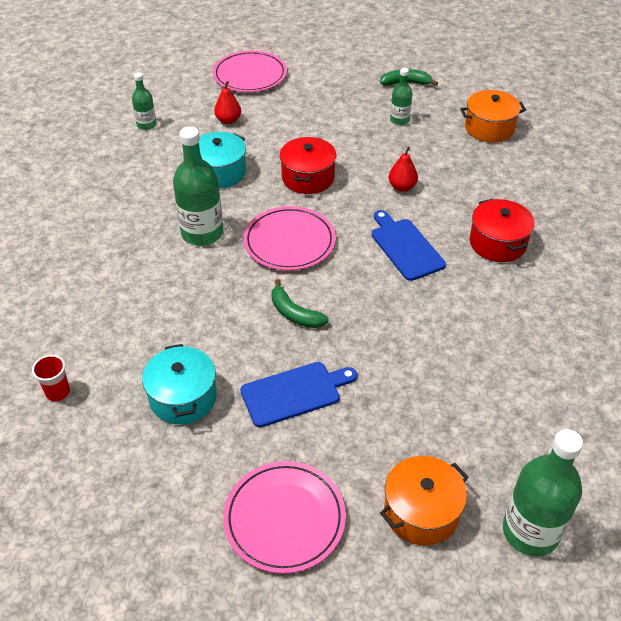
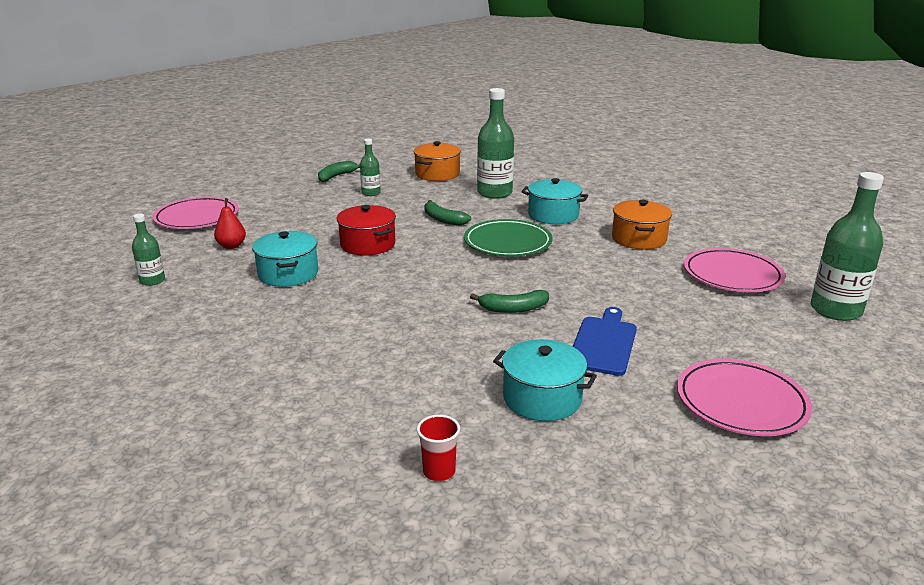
camera: 50 degrees left, 20 degrees down
green bottle [173,126,223,246] -> green bottle moved to [477,88,514,199]
pink plate [243,206,336,271] -> pink plate moved to [684,248,785,292]
blue cutting board [372,210,446,281] -> green plate [464,219,553,257]
orange pot [380,456,468,546] -> orange pot moved to [612,200,672,249]
red pear [389,147,418,192] -> green banana [425,200,471,225]
red pot [470,199,535,262] -> turquoise pot [521,178,588,224]

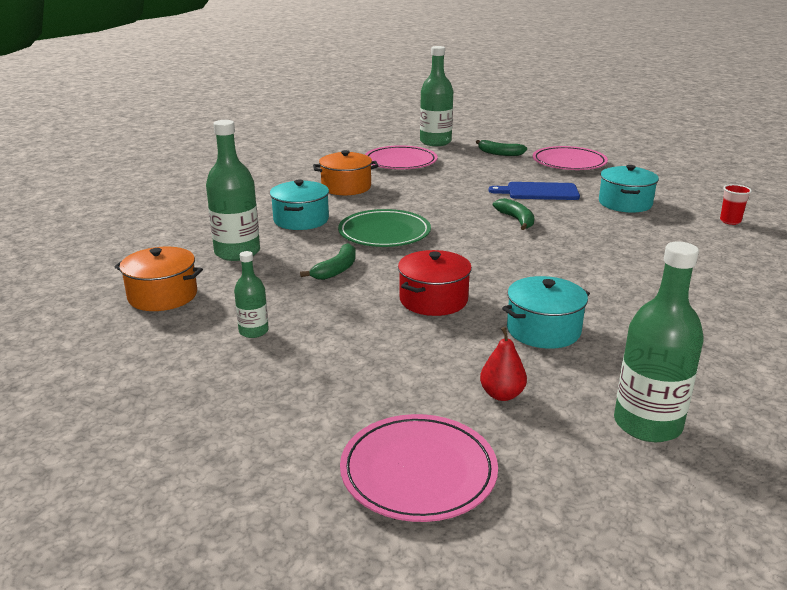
camera: 105 degrees left, 0 degrees up
green bottle [132,214,165,286] -> green bottle [614,241,704,442], size x1.87
green banana [318,161,360,182] -> green banana moved to [476,140,527,156]

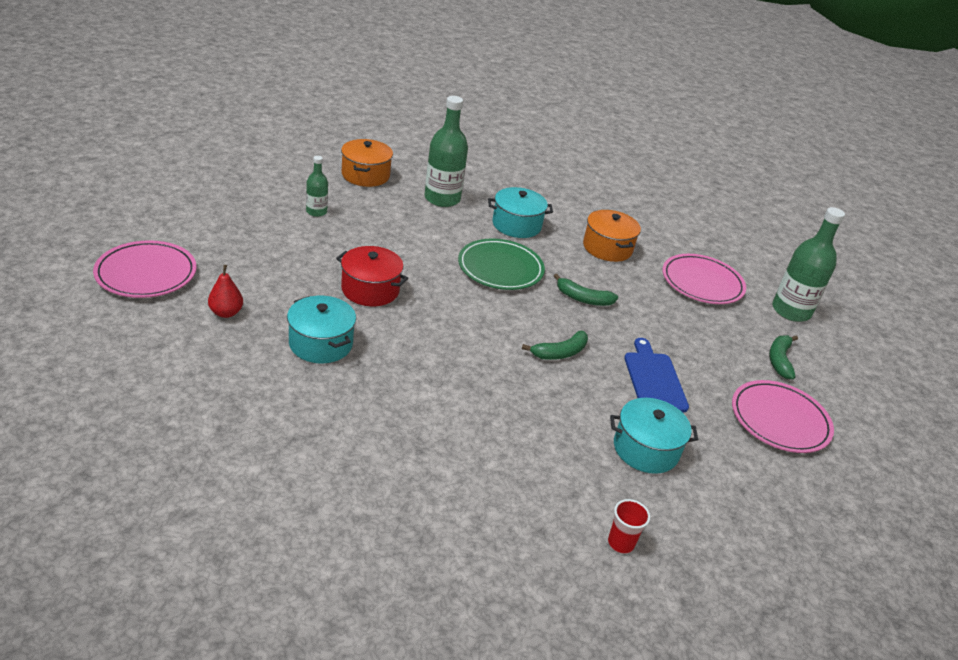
camera: 75 degrees right, 10 degrees up
green banana [300,243,356,280] -> green banana moved to [554,274,618,306]
green bottle [614,241,704,442] -> none

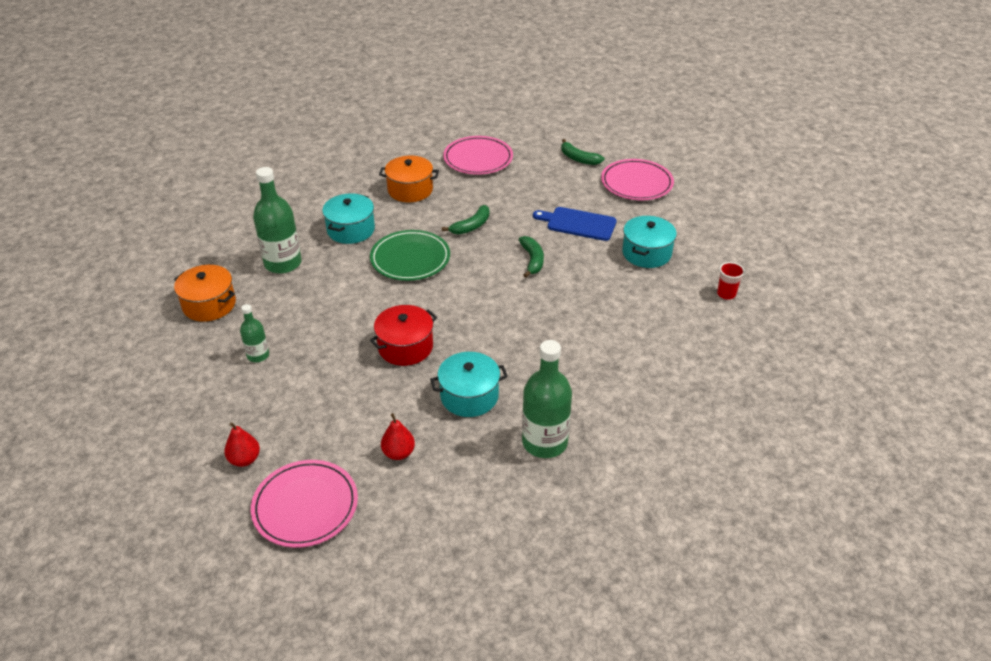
camera: 60 degrees left, 5 degrees up
green bottle [772,207,845,322] -> green bottle moved to [522,340,572,458]
none -> red pear [224,422,260,467]

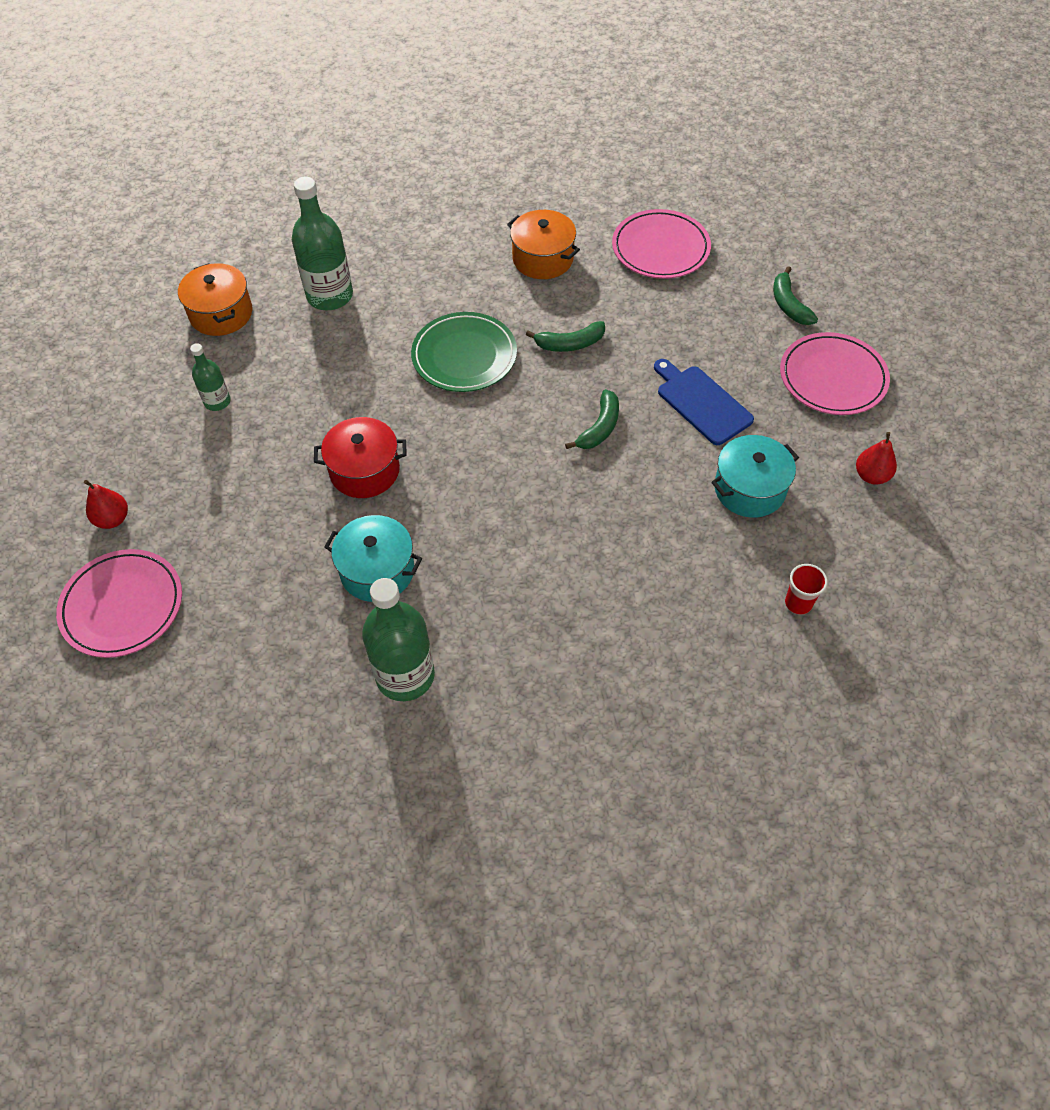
camera: 35 degrees right, 15 degrees up
turquoise pot [322,193,375,244] -> none
red pear [381,413,415,460] -> red pear moved to [856,432,897,484]

